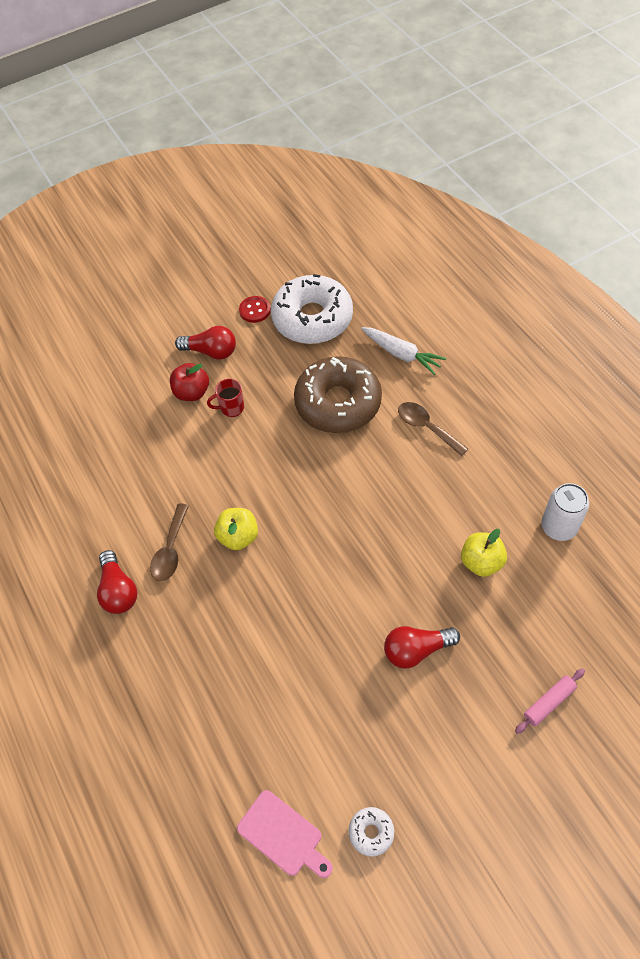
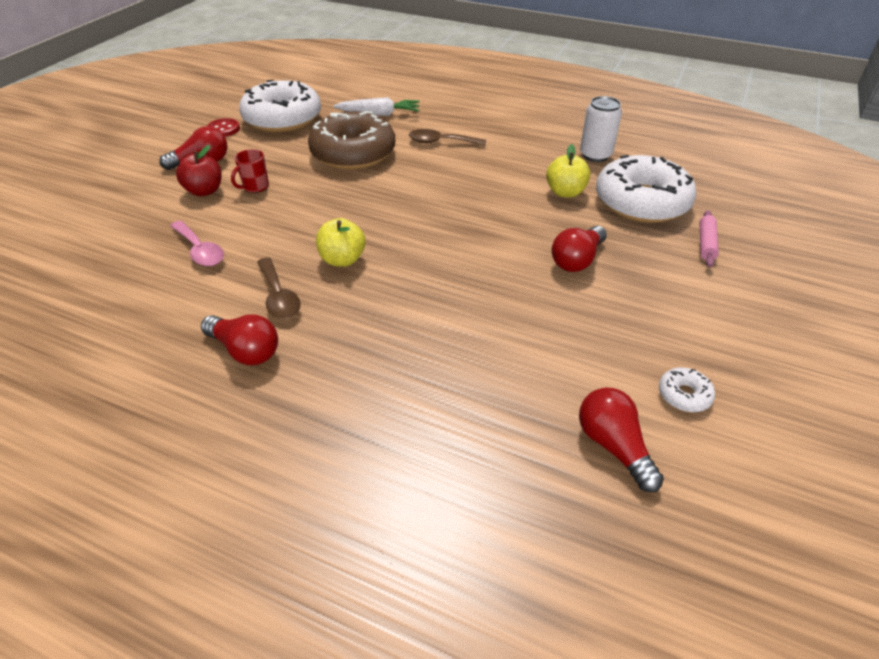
camera: 40 degrees left, 15 degrees down
pink cutting board [237,790,333,878] -> red light bulb [579,388,664,492]
none -> pink spoon [170,221,224,266]
none -> white donut [596,155,697,223]

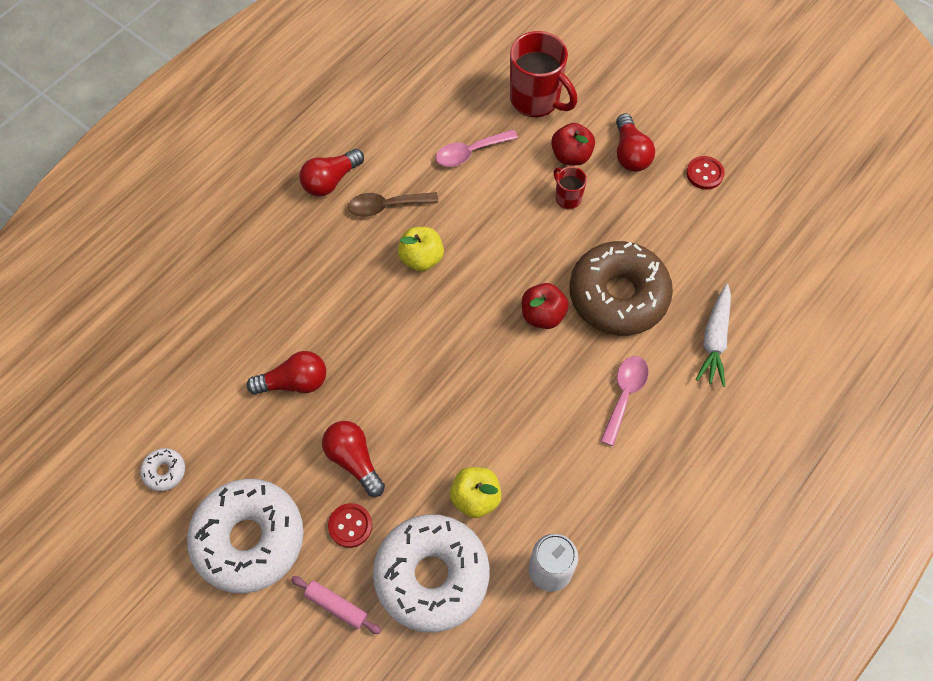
camera: 105 degrees right, 20 degrees up
white donut [239,80,321,133] -> white donut moved to [187,479,304,594]
brown spoon [409,129,486,146] -> pink spoon [601,356,649,446]
red light bulb [579,388,664,492] -> red light bulb moved to [247,351,326,395]
none -> red button [328,503,372,548]
none -> red mug [510,31,577,117]
none -> red apple [522,283,569,329]

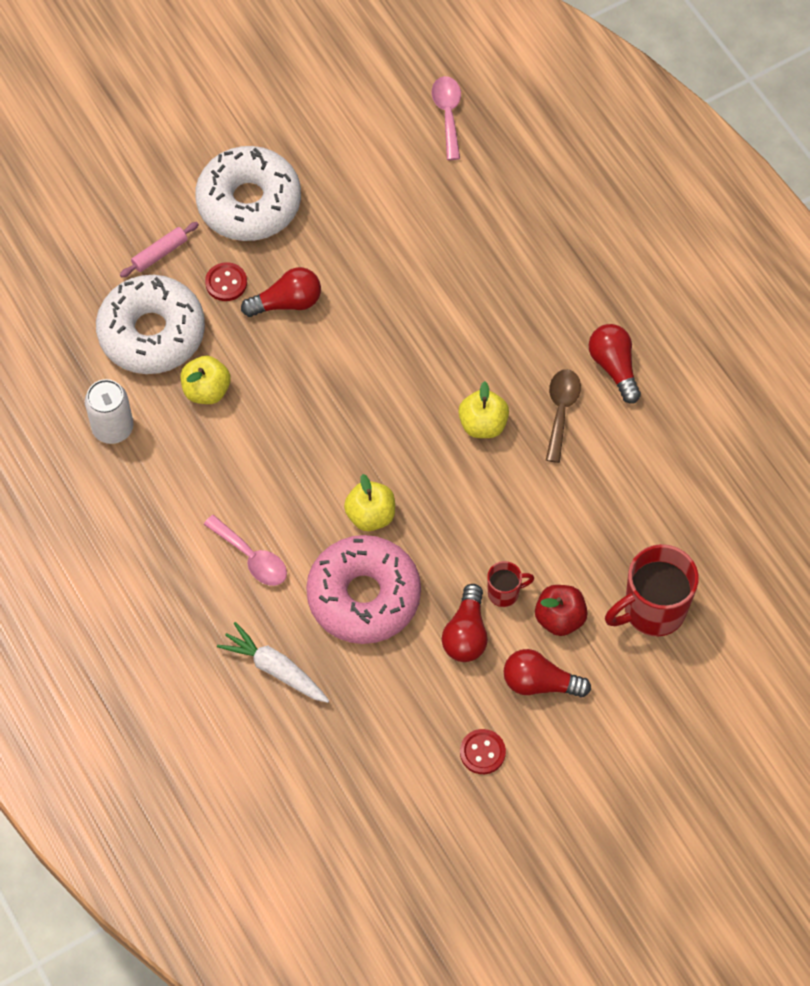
camera: 110 degrees right, 0 degrees up
white donut [140,448,185,491] -> none
red light bulb [247,351,326,395] -> red light bulb moved to [442,584,488,662]
pink spoon [436,129,518,167] -> pink spoon moved to [432,76,461,160]
red apple [522,283,569,329] -> yellow apple [344,474,395,531]
brown donut [569,241,673,335] -> pink donut [306,535,421,644]

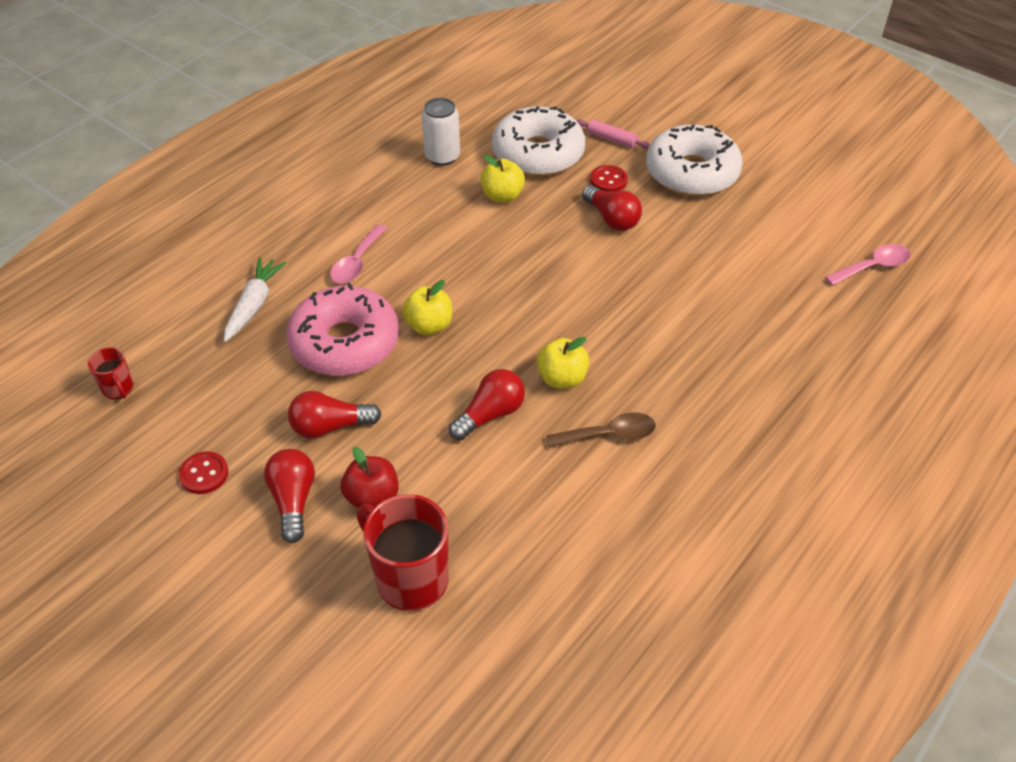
camera: 70 degrees right, 15 degrees down
red mug [487,561,534,607] -> red mug moved to [88,348,134,400]
red light bulb [589,324,641,404] -> red light bulb moved to [449,369,525,441]

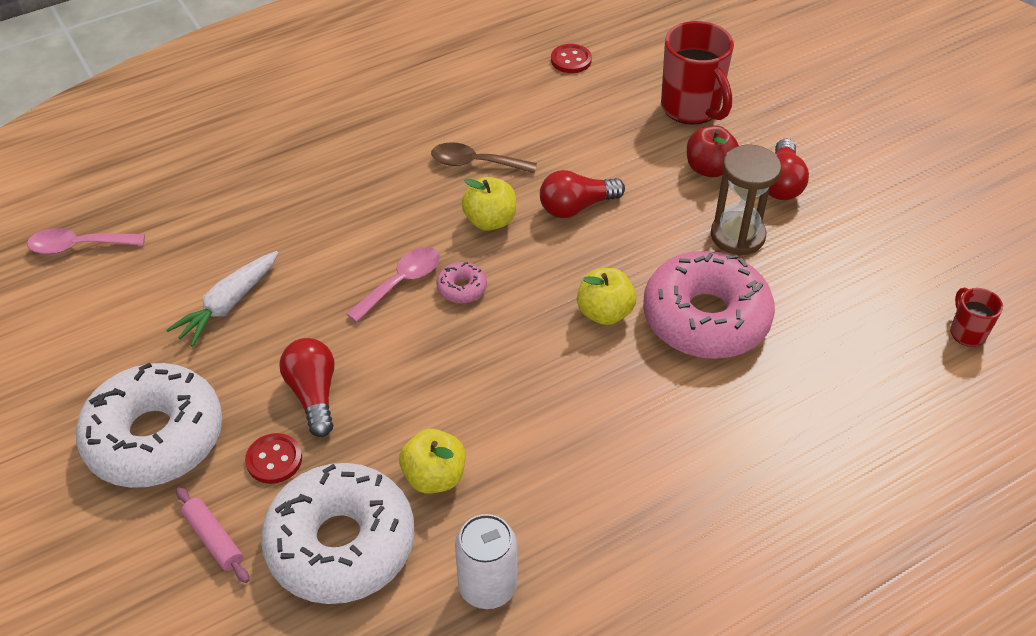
camera: 160 degrees left, 0 degrees up
red button [179,451,229,494] -> red button moved to [551,44,592,73]
white carrot [224,257,286,342] -> white carrot moved to [166,251,278,347]
red light bulb [288,391,382,438] -> brown hourglass [711,145,782,256]
pink spoon [330,224,387,284] -> pink spoon moved to [346,247,440,322]
none -> pink donut [436,262,487,303]

